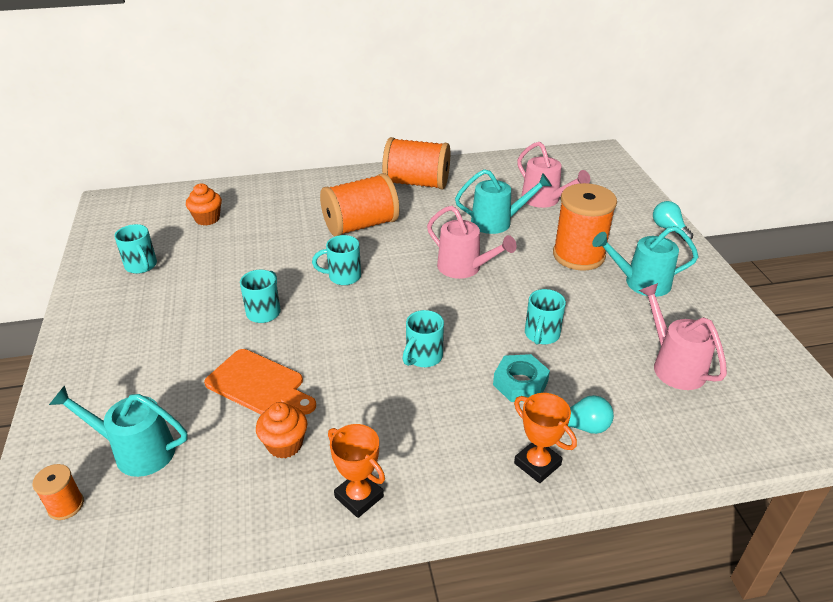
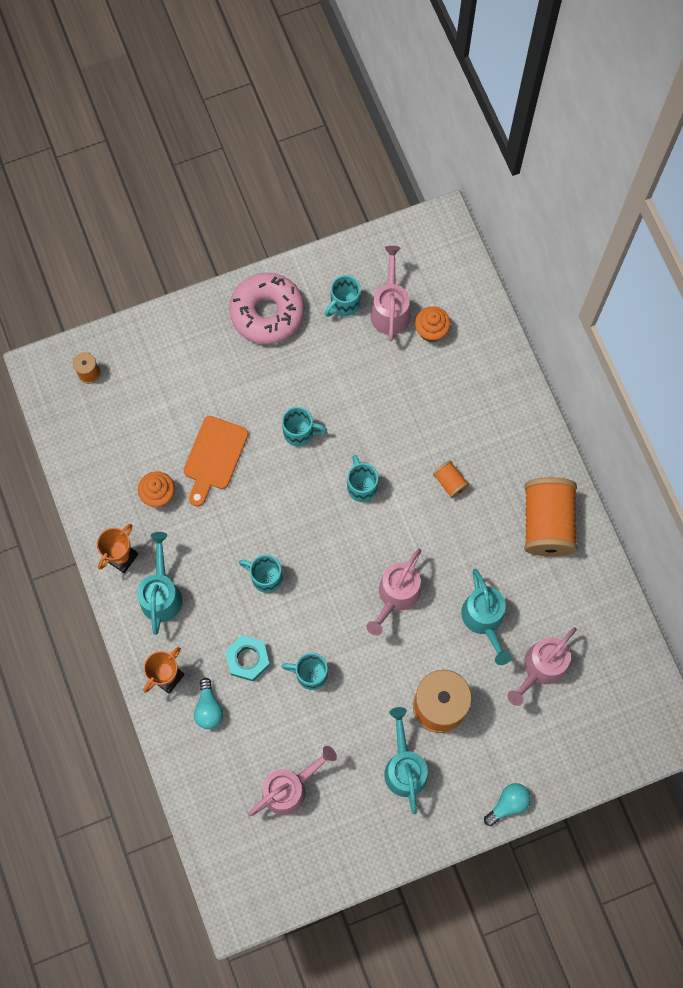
camera: 80 degrees right, 35 degrees up
turquoise watering can [49,385,188,477] -> turquoise watering can moved to [137,532,182,635]
orange spool [320,173,399,236] -> orange spool [433,461,469,498], size x0.45
none -> pink donut [229,273,304,344]
none -> pink watering can [371,246,411,341]

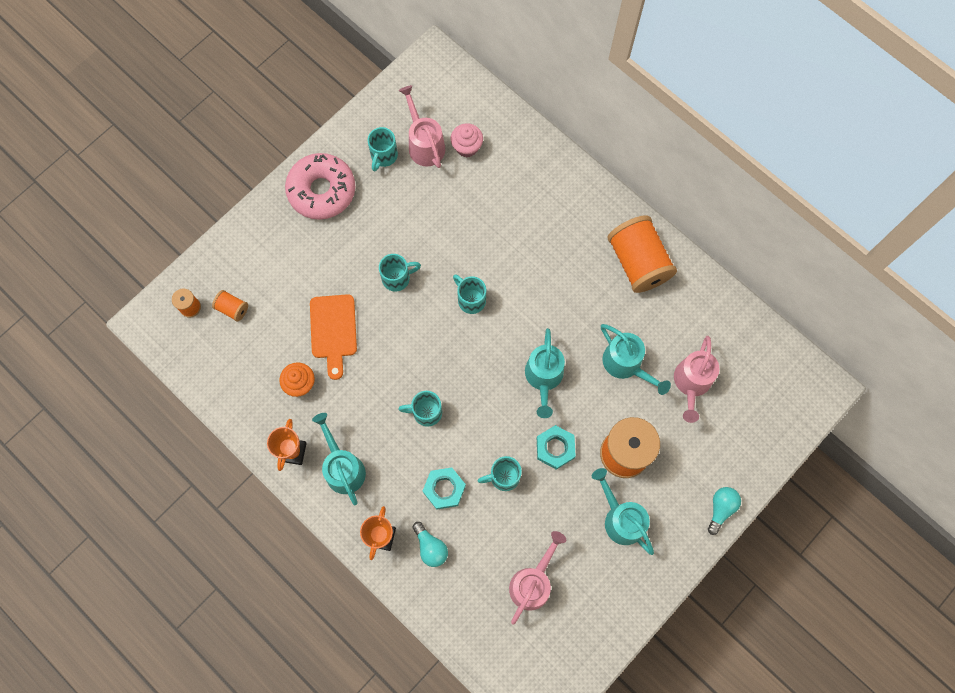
camera: 25 degrees left, 0 degrees up
pink watering can [366,549,421,636] -> turquoise watering can [525,328,565,418]
orange cupcake [415,306,451,342] -> pink cupcake [450,123,483,157]
orange spool [433,461,469,498] -> orange spool moved to [212,290,248,322]
none -> turquoise nut [537,425,576,470]

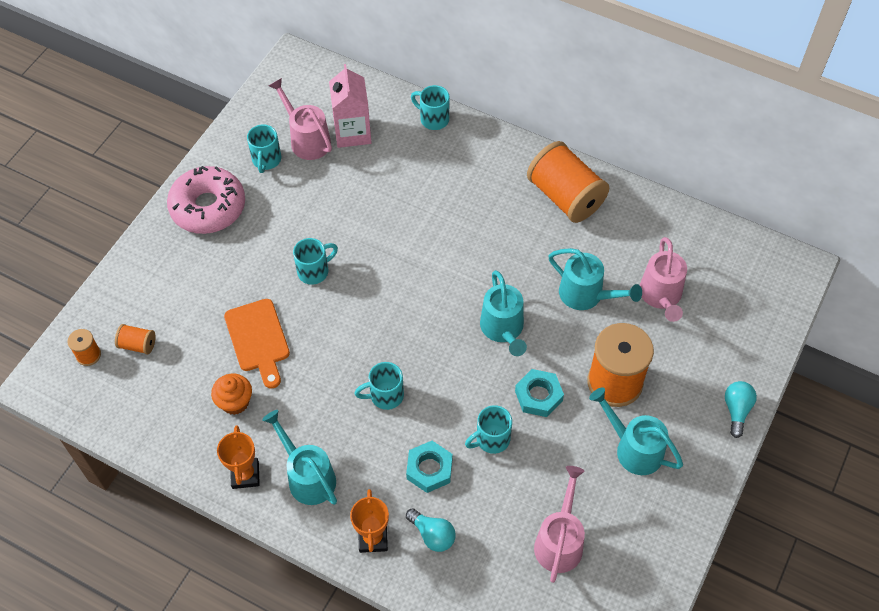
camera: 15 degrees left, 15 degrees down
pink cupcake [450,123,483,157] -> pink carton [329,64,372,148]
turquoise mug [453,275,486,314] -> turquoise mug moved to [411,85,449,130]

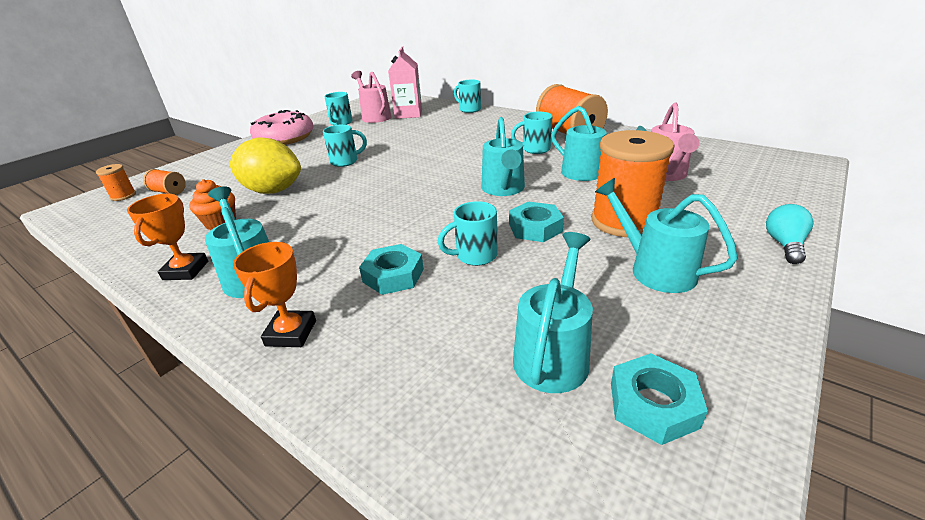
camera: 10 degrees right, 25 degrees down
orange cutting board [224,299,290,389] -> yellow lemon [230,137,301,194]
turquoise mug [354,362,404,410] -> turquoise mug moved to [511,112,552,154]
turquoise light bulb [406,508,456,552] -> none
pink watering can [534,466,585,583] -> turquoise watering can [513,232,593,393]
none -> turquoise nut [611,353,708,445]

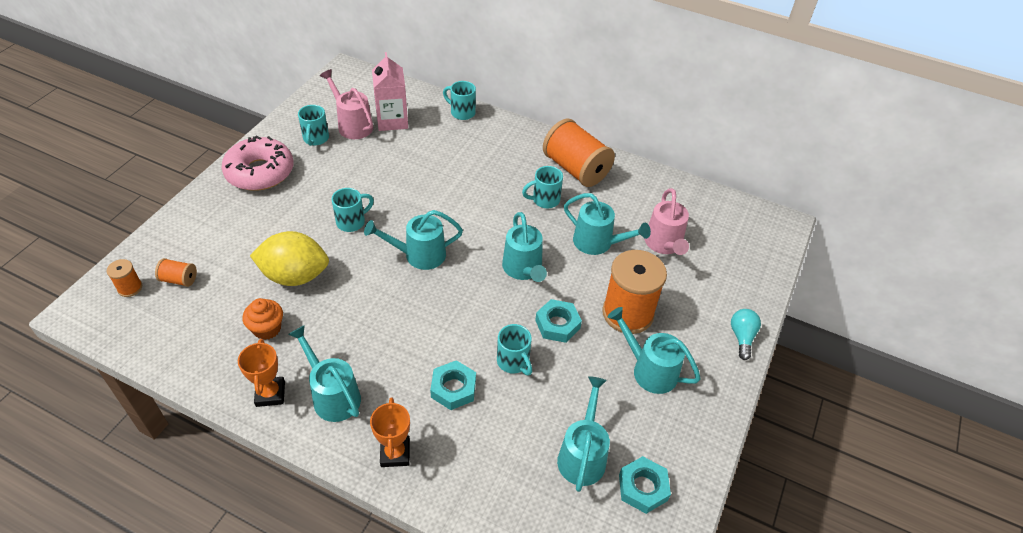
camera: 15 degrees left, 15 degrees up
turquoise mug [438,201,498,266] -> turquoise mug turned 90 degrees counterclockwise [497,324,532,375]
none -> turquoise watering can [364,210,463,270]

